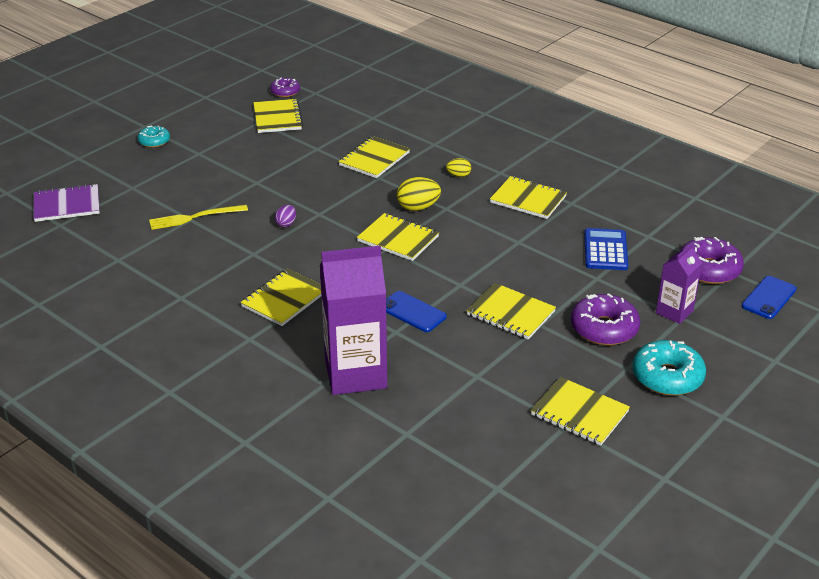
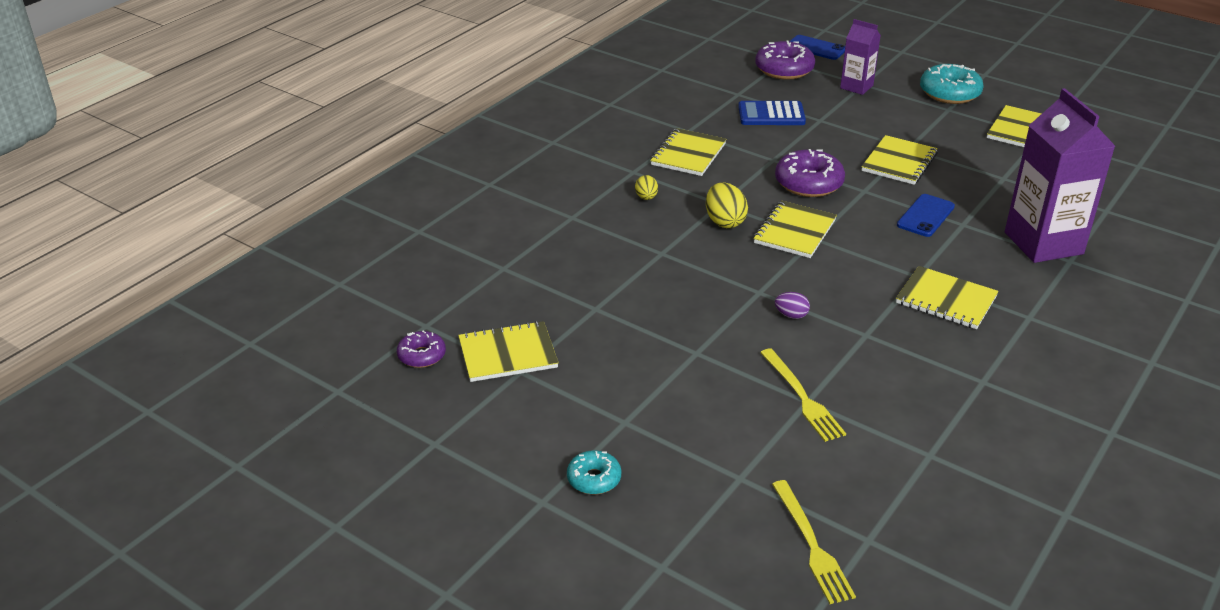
camera: 95 degrees left, 0 degrees up
purple notebook [33,184,100,222] -> yellow fork [772,480,856,604]
yellow notebook [338,136,410,178] -> none
purple donut [571,293,640,345] -> purple donut moved to [775,149,845,197]

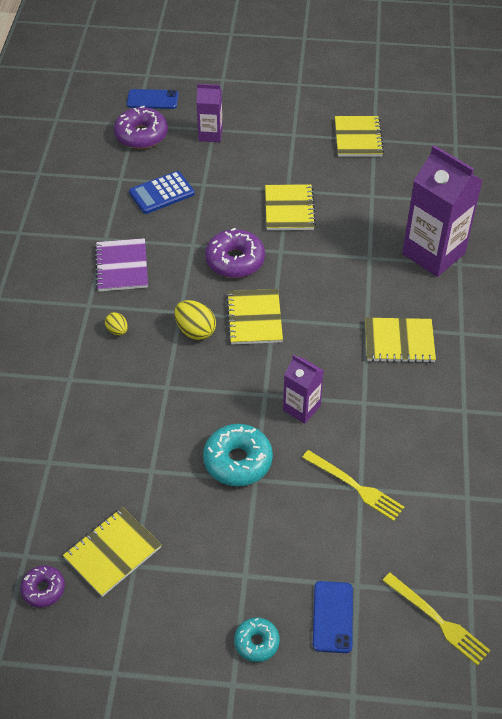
camera: 30 degrees left, 15 degrees up
yellow notebook [650,128,727,176] -> purple notebook [95,238,148,291]
purple egg [775,292,810,319] -> purple carton [283,355,324,424]
blue phone [897,194,955,237] -> blue phone moved to [313,581,353,653]
turquoise donut [920,64,983,104] -> turquoise donut moved to [203,424,273,486]

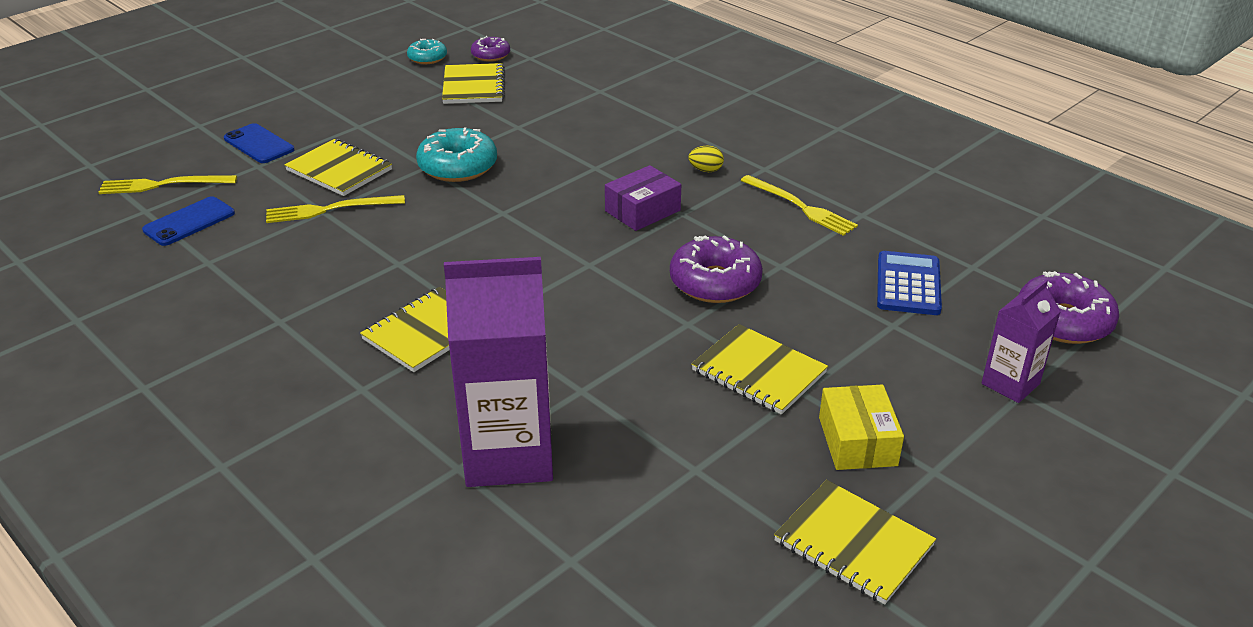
camera: 130 degrees right, 15 degrees down
purple notebook [95,238,148,291] -> yellow fork [740,175,858,236]
blue phone [127,89,179,109] -> blue phone moved to [142,196,235,246]
yellow egg [175,300,216,340] -> purple box [605,165,681,231]
yellow notebook [226,289,283,345] -> yellow notebook moved to [284,139,392,196]
turquoise donut [234,618,280,662] -> turquoise donut moved to [407,39,447,64]
purple carton [283,355,324,424] -> none
none -> yellow box [819,384,904,470]

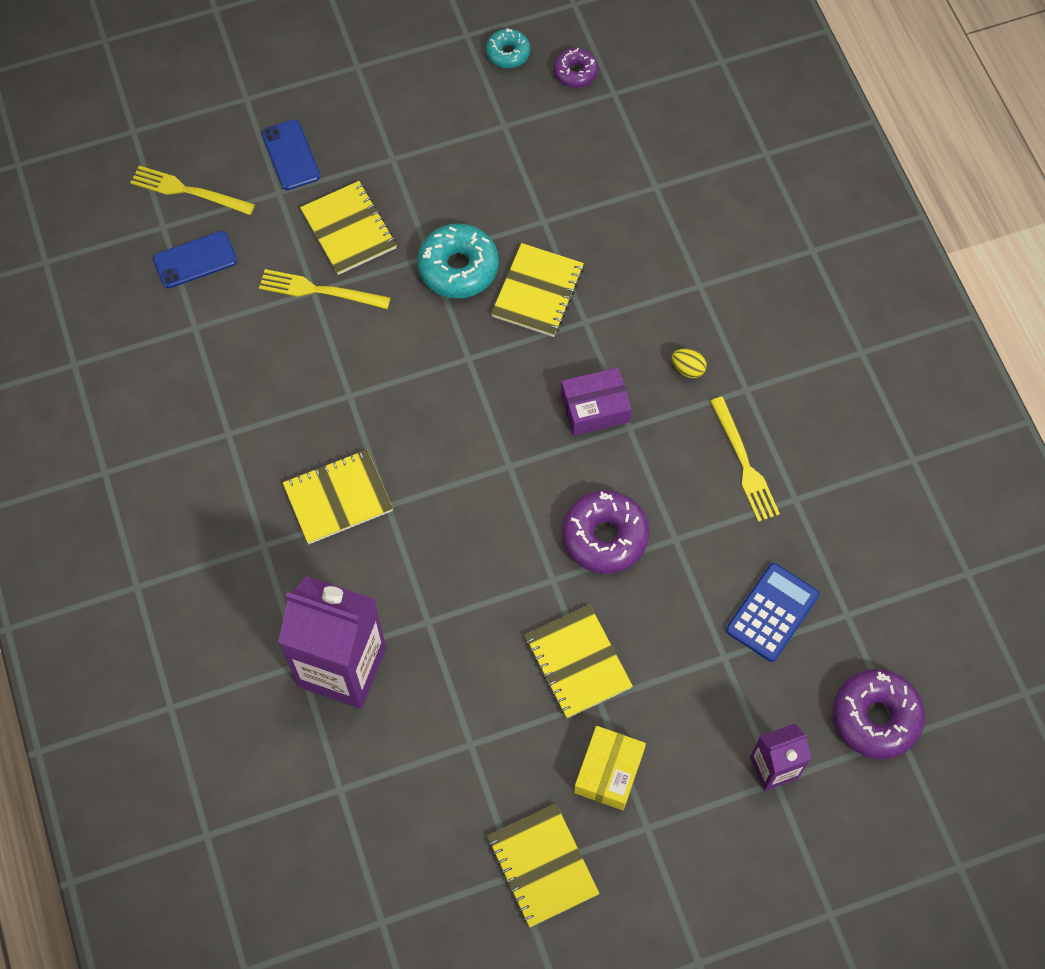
camera: 25 degrees right, 30 degrees up
yellow notebook [442,63,505,104] -> yellow notebook moved to [491,243,584,337]

